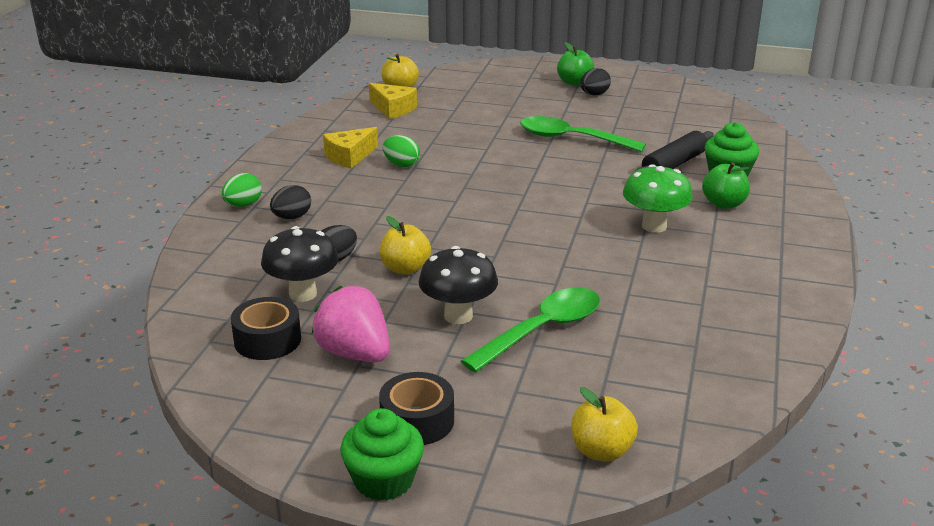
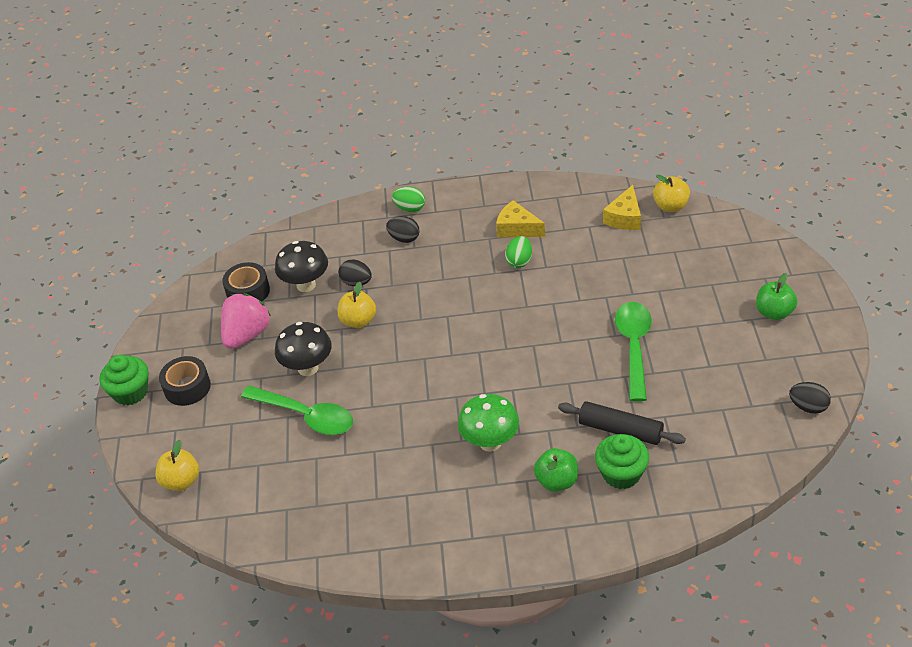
camera: 75 degrees right, 15 degrees up
black egg [580,68,611,95] -> black egg moved to [789,382,831,414]

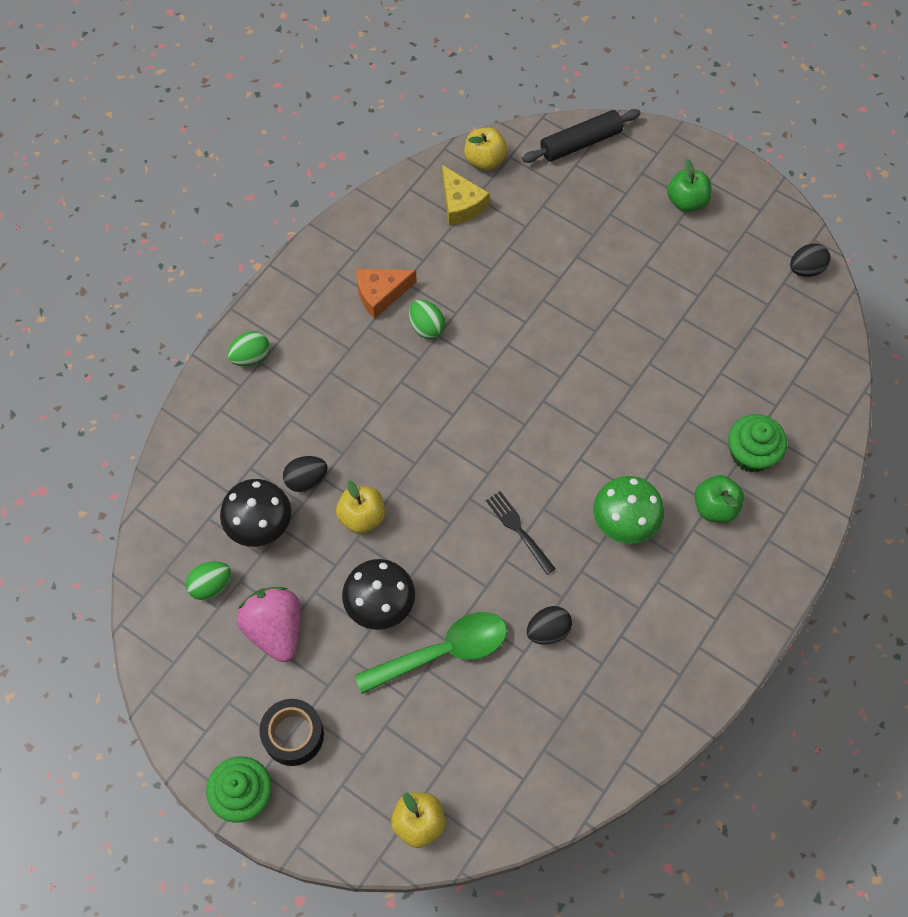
camera: 55 degrees left, 20 degrees up
black tape [222,262,270,302] -> green egg [186,561,231,600]
black egg [386,216,419,243] -> black egg moved to [527,606,572,645]
yellow cheese [496,200,545,237] -> orange cheese [356,269,417,319]
black rolling pin [558,401,686,445] -> black rolling pin moved to [522,109,641,163]
green spoon [615,302,652,402] -> none
none -> black fork [486,491,556,575]

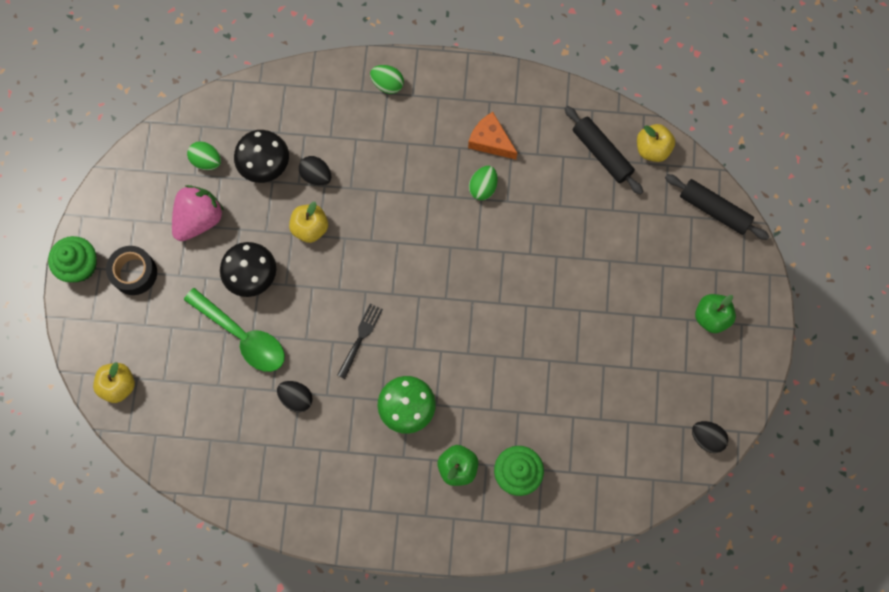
camera: 60 degrees right, 10 degrees up
yellow cheese [442,165,489,226] -> black rolling pin [564,106,643,195]

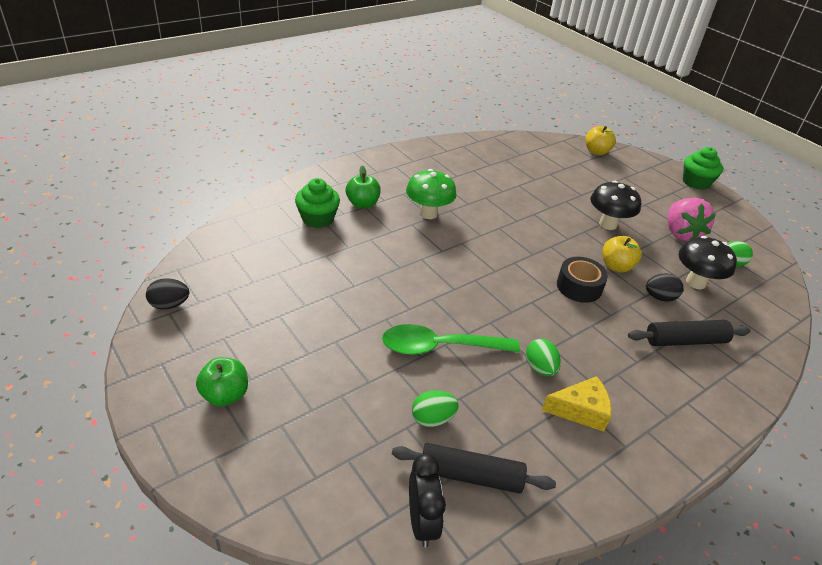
camera: 135 degrees right, 35 degrees down
black tape [106,246,157,295] -> black tape moved to [557,257,608,303]
green spoon [184,288,285,372] -> green spoon moved to [382,324,520,355]
black egg [277,381,313,412] -> none
black fork [337,304,383,379] -> none
green egg [370,65,404,94] -> green egg moved to [412,390,459,427]
orange cheese [468,112,517,160] -> yellow cheese [542,376,612,432]
yellow apple [637,124,675,162] -> black clock [409,454,446,547]
black rolling pin [665,174,769,240] -> black rolling pin moved to [628,320,750,346]

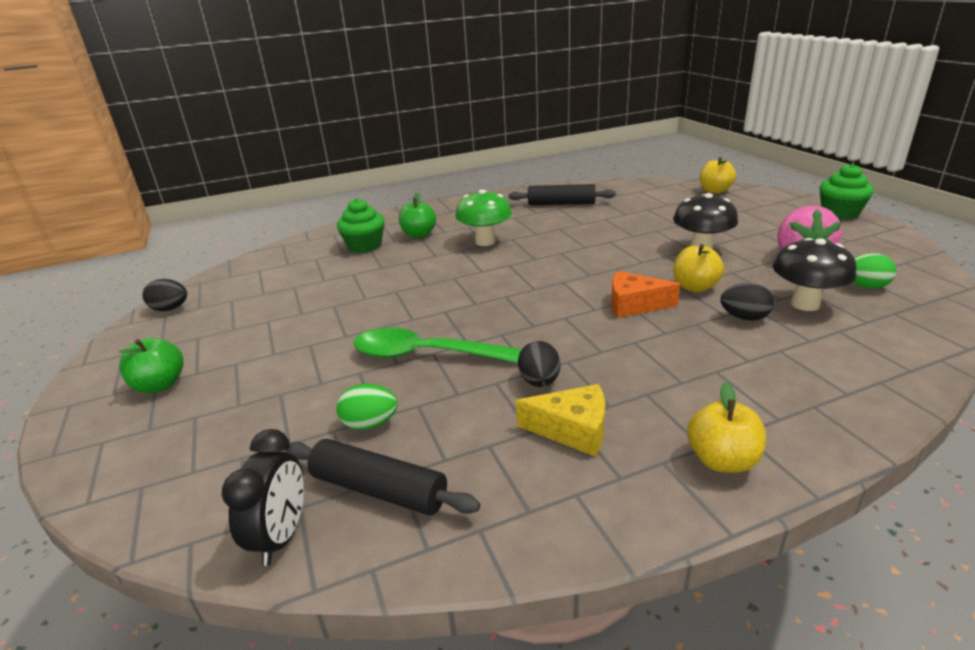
camera: 20 degrees right, 10 degrees down
green egg [526,339,561,376] -> black egg [518,341,560,387]
black tape [557,257,608,303] -> orange cheese [611,271,680,318]
black rolling pin [628,320,750,346] -> black rolling pin moved to [509,184,616,205]
none -> yellow apple [687,382,766,473]

